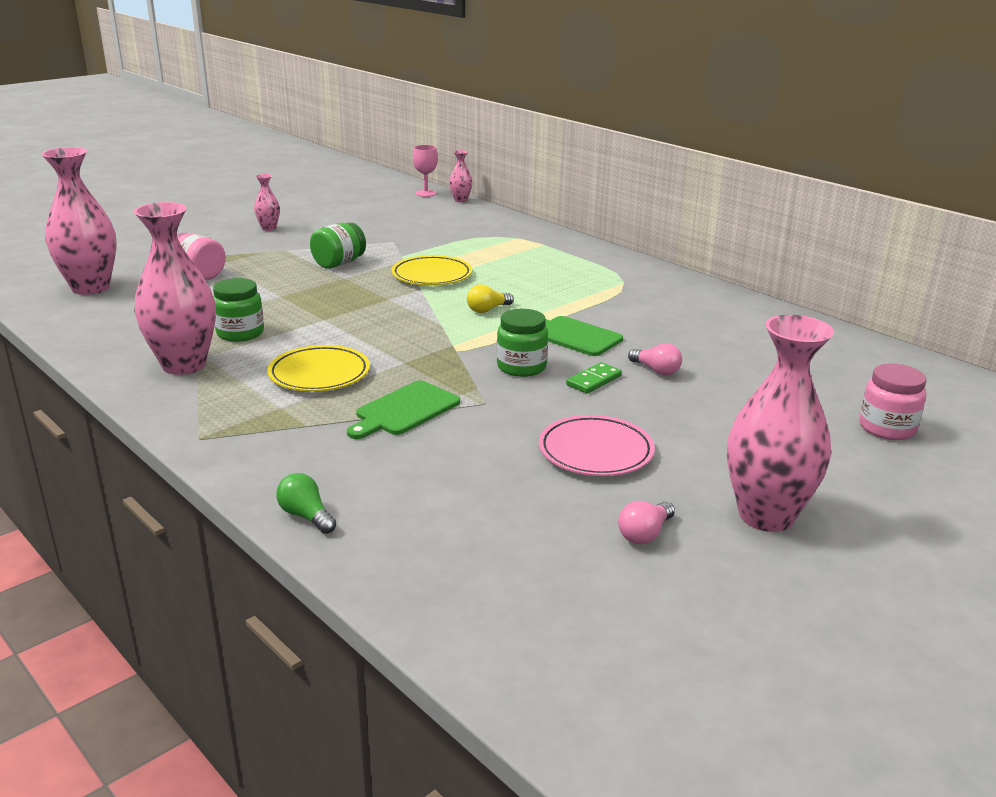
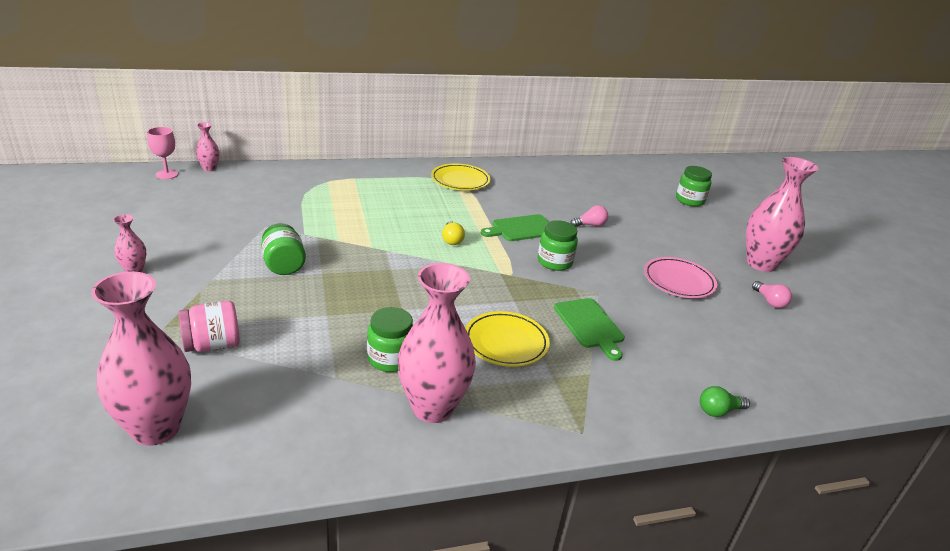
camera: 65 degrees left, 5 degrees up
yellow plate [391,255,472,285] -> yellow plate moved to [431,164,490,191]
green domino [566,362,622,394] -> none
pink jar [859,363,926,440] -> green jar [676,166,712,207]

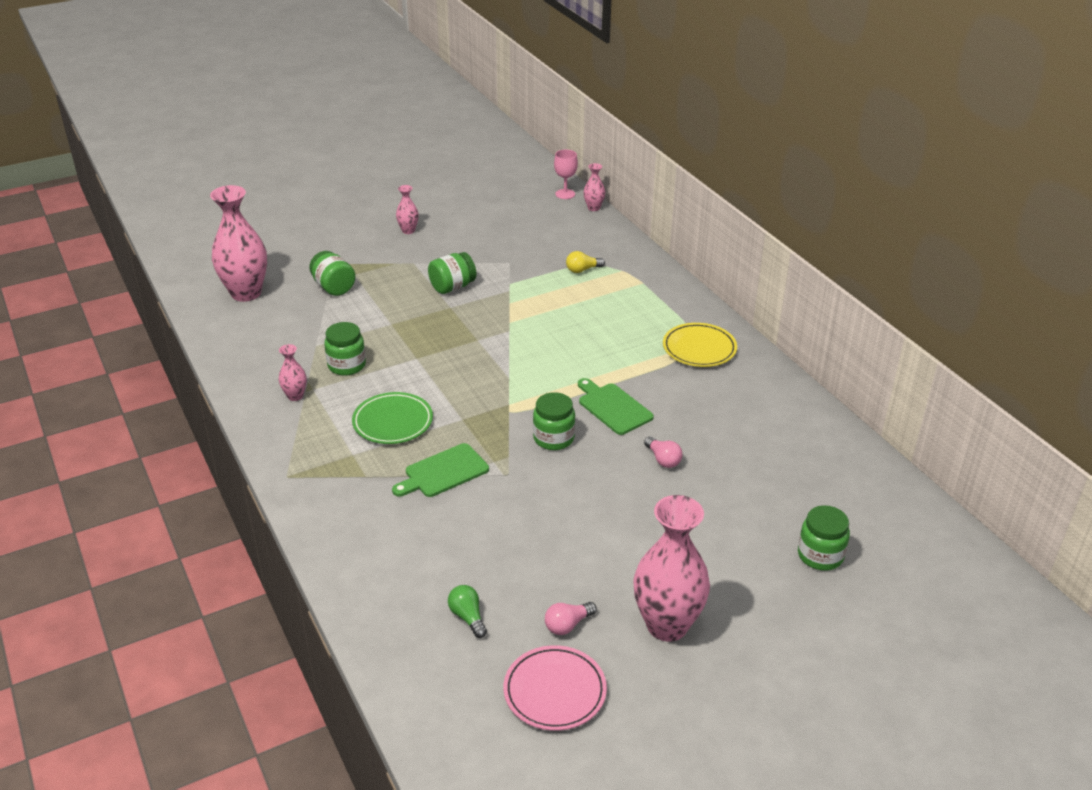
camera: 80 degrees right, 5 degrees up
pink jar [179,301,240,352] -> green jar [309,251,356,296]
pink vase [398,263,476,423] -> pink vase [279,344,307,401], size x0.46
yellow light bulb [442,221,465,245] -> yellow light bulb moved to [566,251,605,273]
yellow plate [465,311,550,367] -> green plate [352,392,433,444]
pink plate [644,257,717,298] -> pink plate moved to [503,645,607,731]
green light bulb [700,386,750,417] -> green light bulb moved to [448,585,487,638]

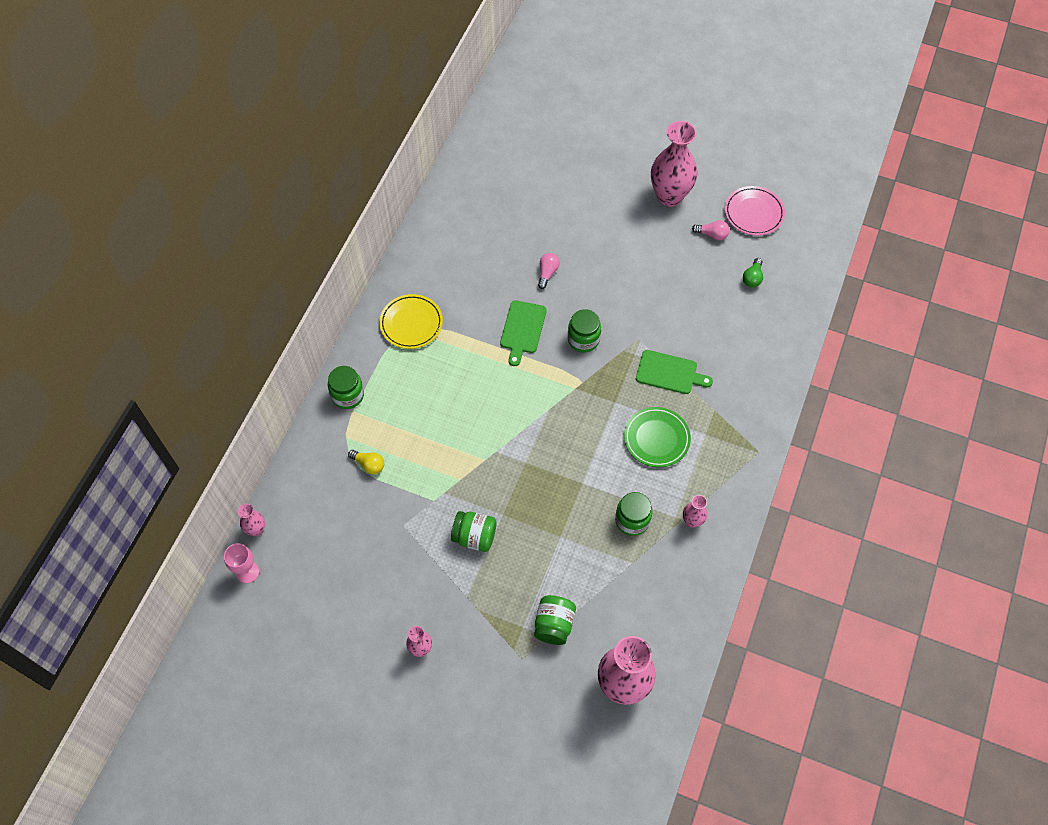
camera: 130 degrees left, 25 degrees up
green jar [798,505,850,571] -> green jar moved to [328,366,364,409]

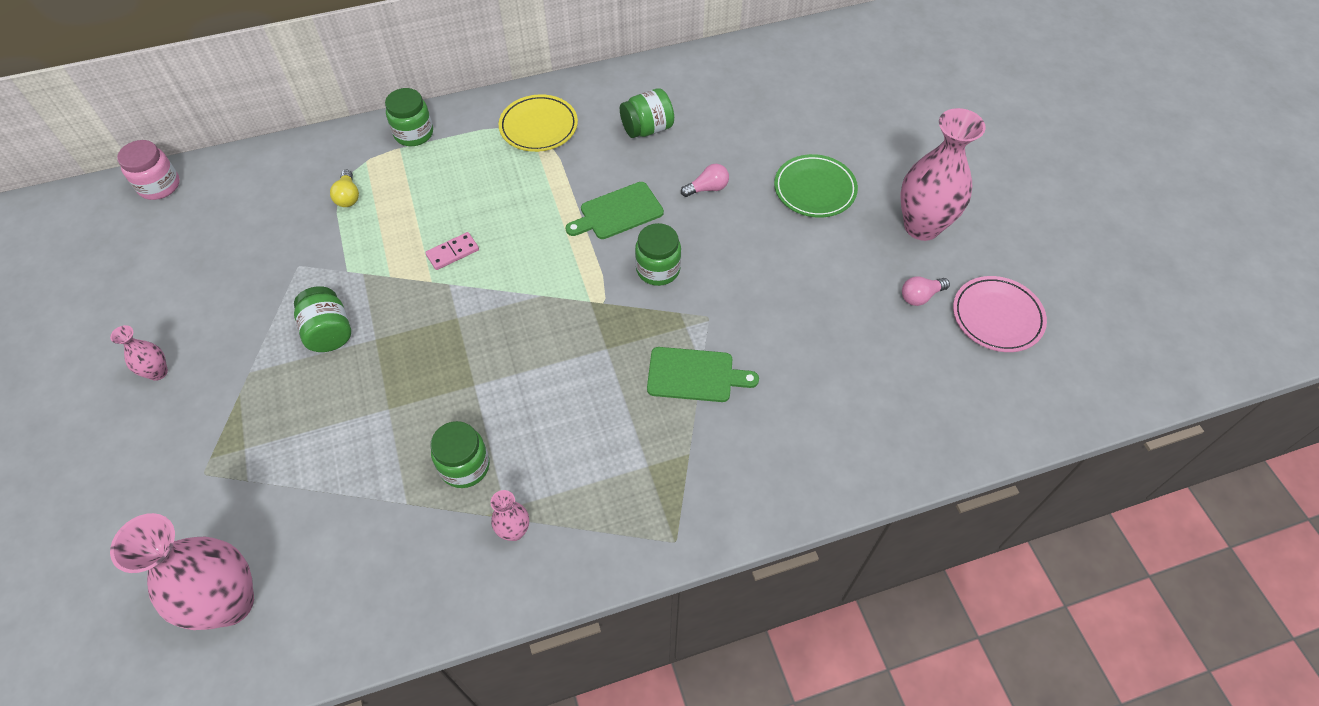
camera: 50 degrees right, 5 degrees down
pink goblet [224,543,259,583] -> pink jar [117,140,180,200]
pink vase [238,504,265,536] -> none
green jar [534,595,576,645] -> green jar moved to [620,88,674,138]
green plate [624,407,691,468] -> green plate moved to [774,154,858,218]
green cutting board [636,350,713,394] -> green cutting board turned 60 degrees counterclockwise [647,347,759,402]
pink light bulb [692,220,730,240] -> pink light bulb turned 90 degrees clockwise [902,276,950,306]
green light bulb [743,258,763,288] -> none
none -> pink domino [425,232,479,270]

